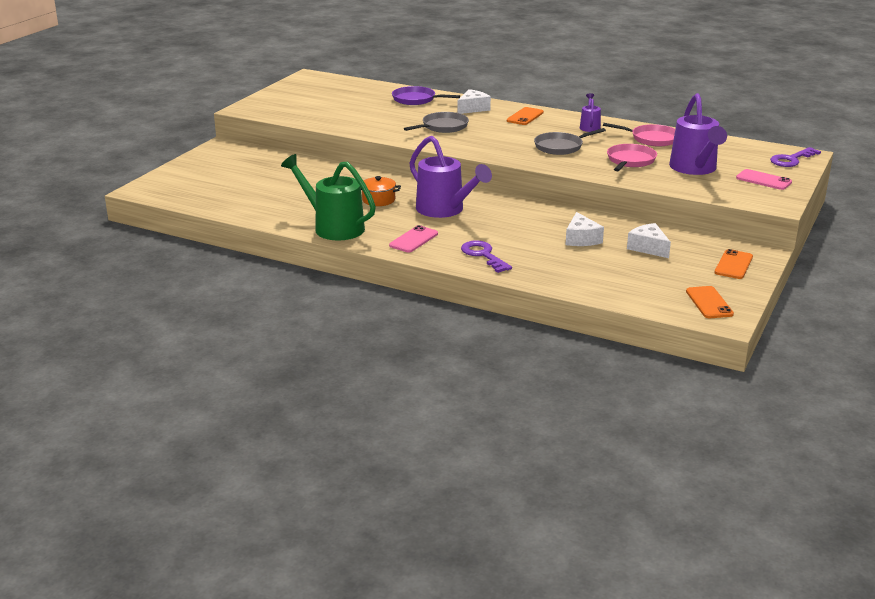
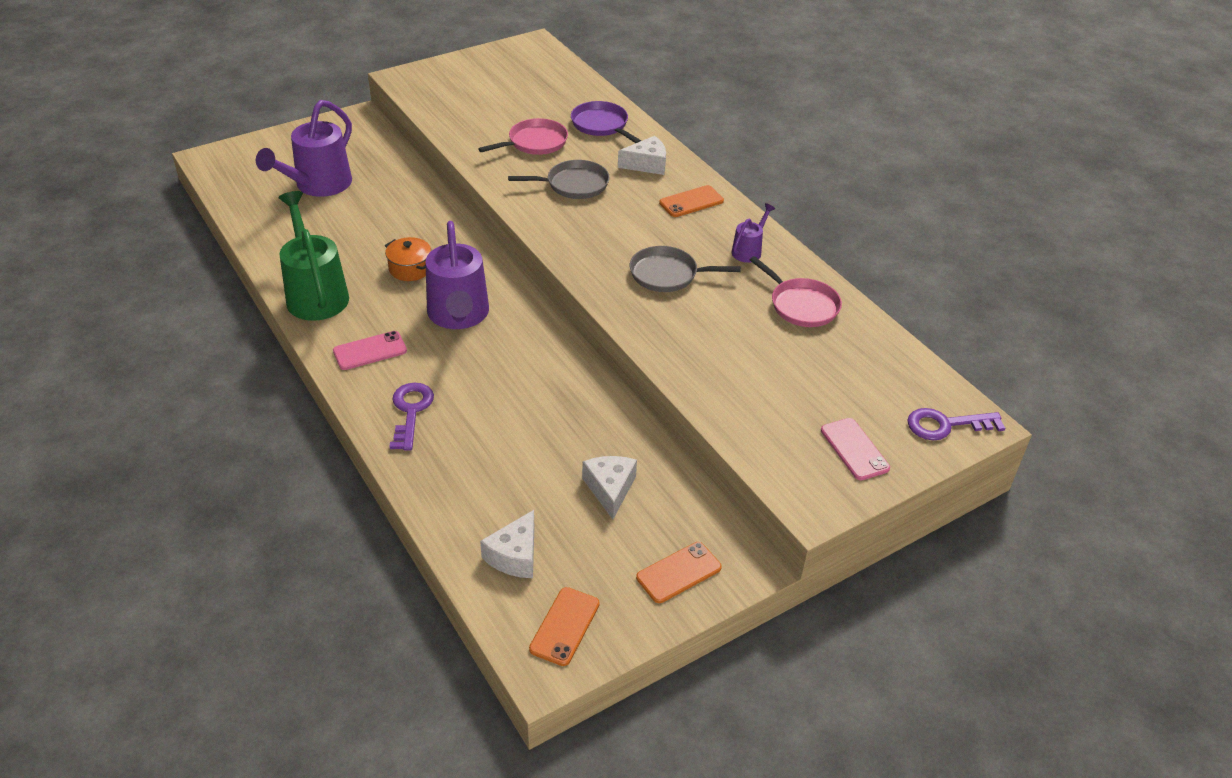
camera: 30 degrees right, 15 degrees up
white cheese [566,212,604,246] -> white cheese moved to [480,510,534,578]
pink pan [607,144,657,171] -> pink pan moved to [478,118,568,155]
purple watering can [669,93,727,175] -> purple watering can moved to [256,100,352,197]

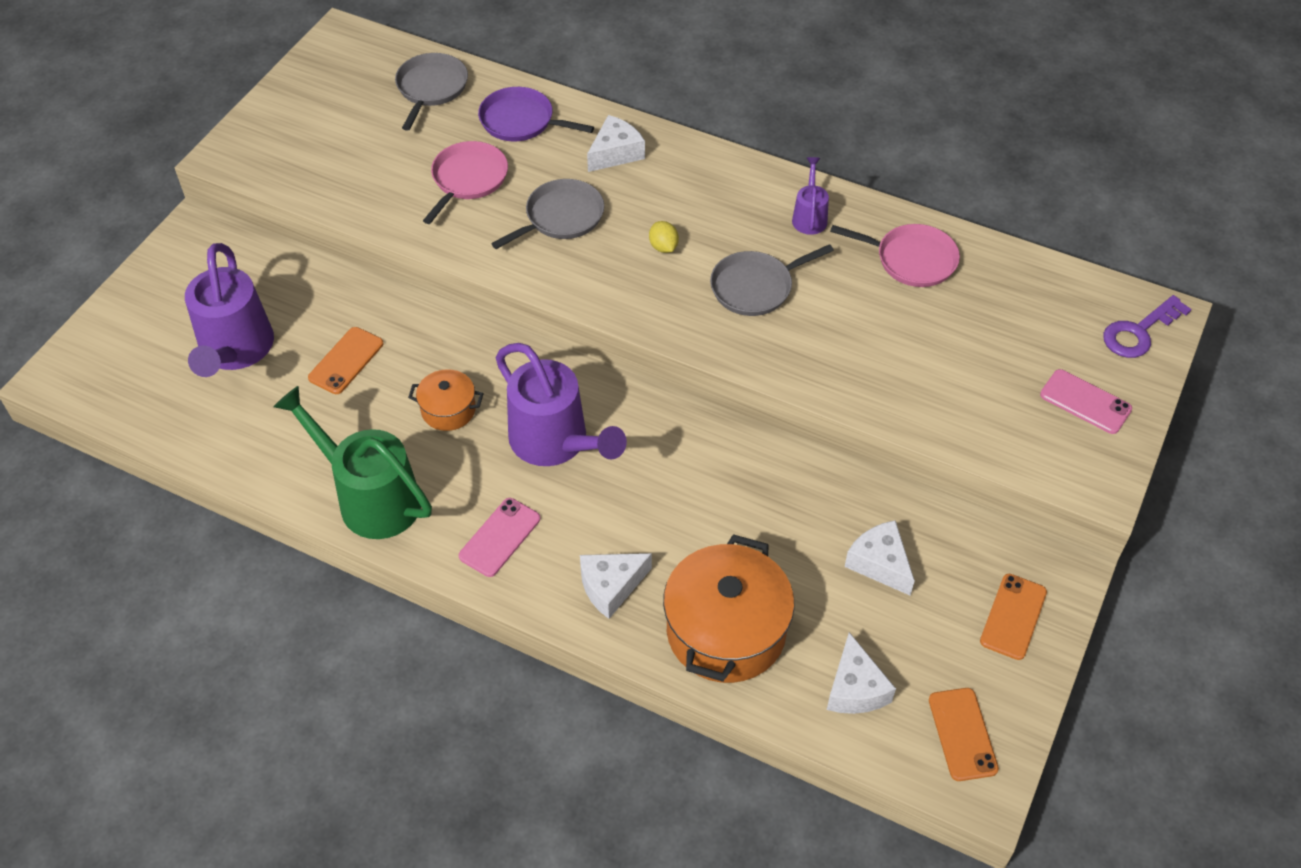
camera: 30 degrees left, 10 degrees up
purple key [389,383,434,450] -> white cheese [580,553,652,619]
orange phone [659,185,724,217] -> orange phone moved to [308,327,384,394]
none -> grey pan [395,53,468,131]
none -> yellow lemon [649,221,679,253]
none -> orange pot [663,534,795,683]

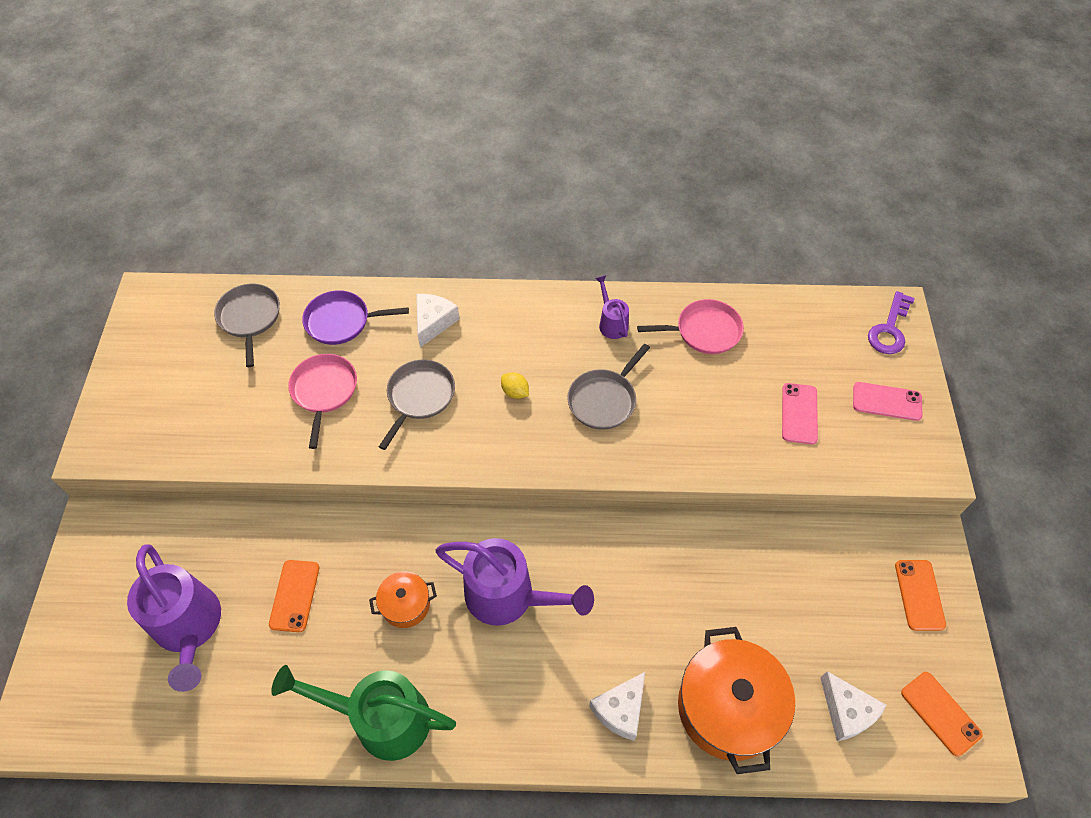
camera: 25 degrees left, 5 degrees up
pink phone [459,498,540,577] -> pink phone moved to [782,383,818,444]
white cheese [844,520,915,595] -> none

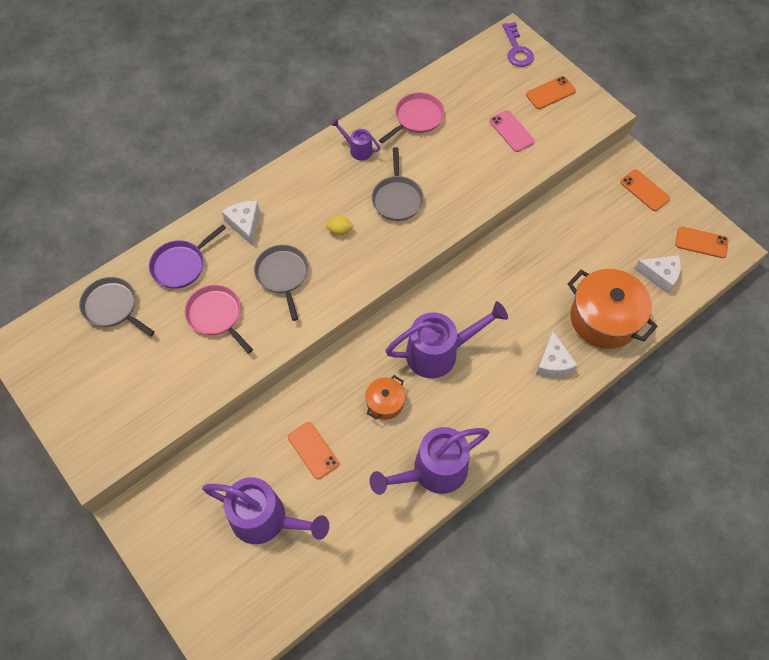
camera: 40 degrees left, 5 degrees up
green watering can [271,665,456,761] -> purple watering can [370,427,489,495]
pink phone [853,382,923,421] -> orange phone [526,76,576,109]

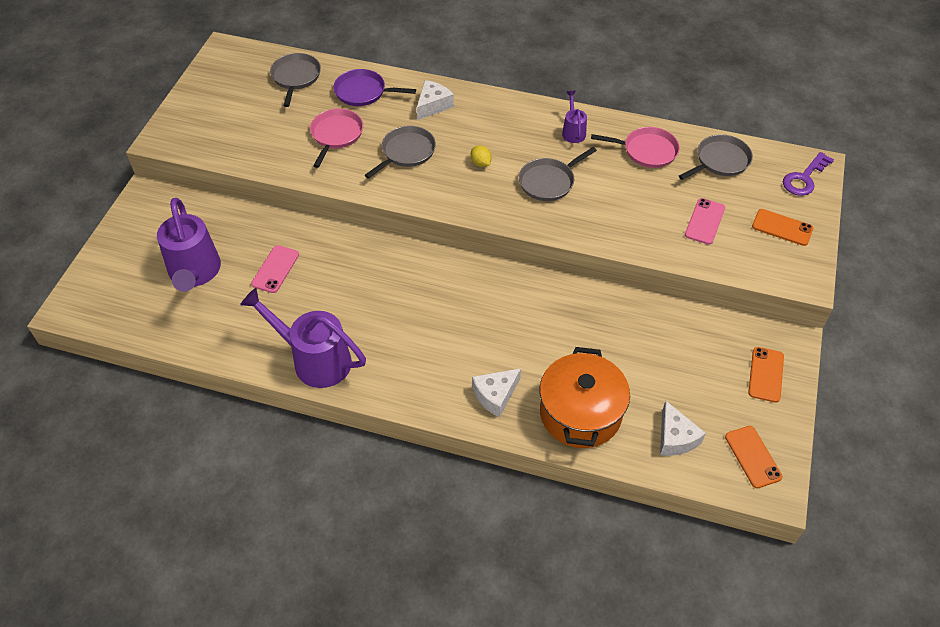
camera: 55 degrees right, 10 degrees down
orange phone [288,422,339,479] -> pink phone [251,245,299,293]
orange pot [365,375,405,420] -> none
purple watering can [385,301,508,378] -> none
none -> grey pan [679,134,753,180]

